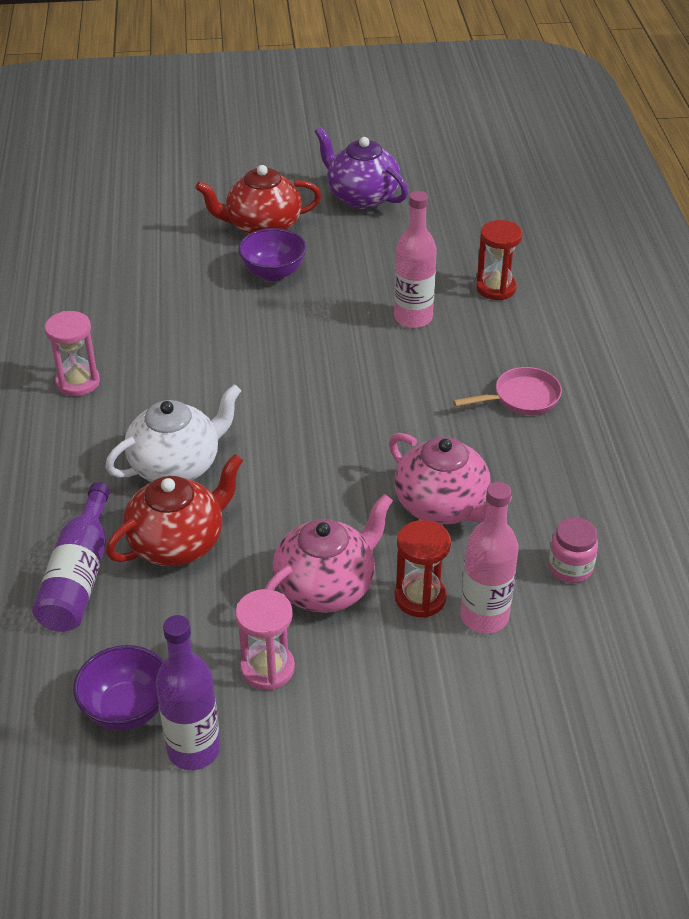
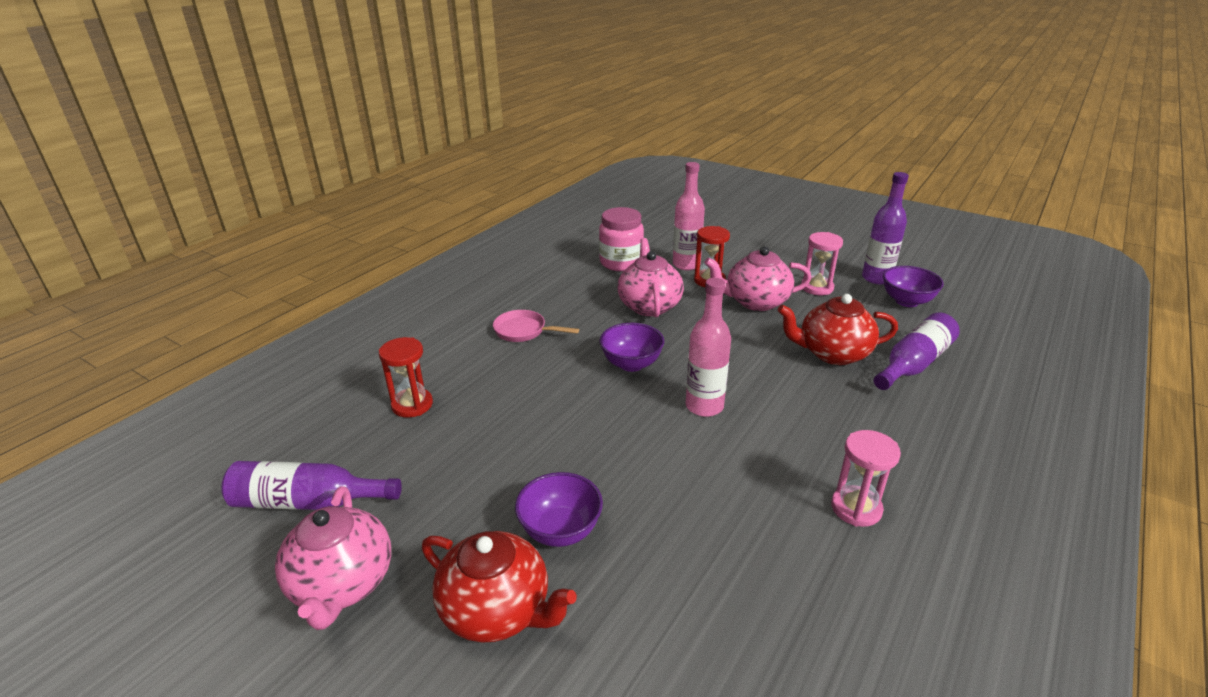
camera: 140 degrees left, 10 degrees down
white teapot [105,384,241,482] -> none
purple teapot [315,127,408,209] -> pink teapot [275,486,391,630]
pink bottle [394,191,437,328] -> pink bottle moved to [686,278,731,417]
pink jar [549,517,598,583] -> pink jar [599,207,644,271], size x1.64
none -> purple bottle [221,461,402,510]
none -> purple bowl [600,323,665,372]

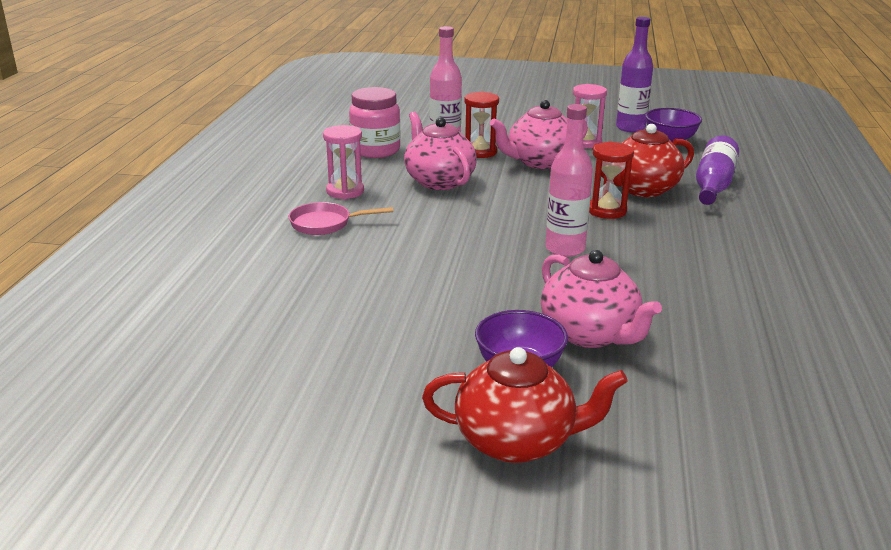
camera: 25 degrees left, 5 degrees down
purple bottle [221,461,402,510] -> none
pink teapot [275,486,391,630] -> pink teapot moved to [541,250,662,348]
red hourglass [379,337,433,417] -> red hourglass moved to [589,141,634,219]
purple bowl [600,323,665,372] -> none
pink hourglass [831,430,901,527] -> pink hourglass moved to [323,125,364,199]

